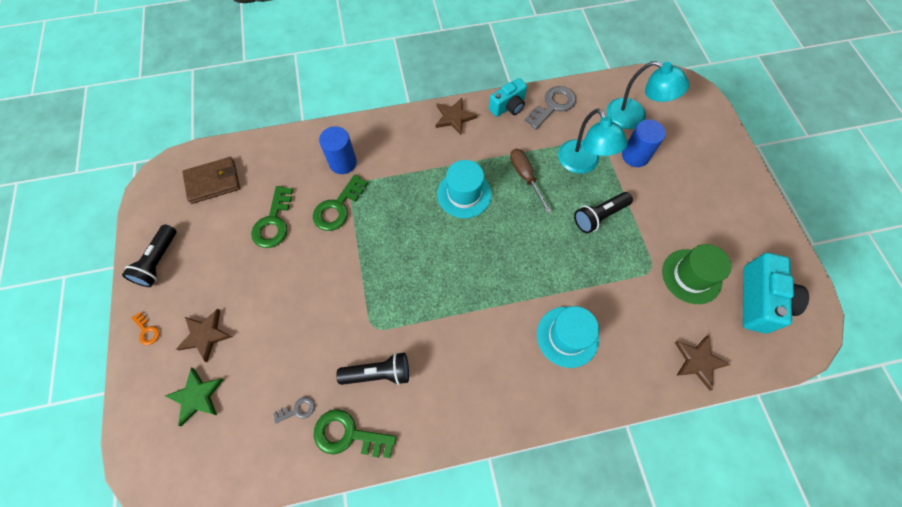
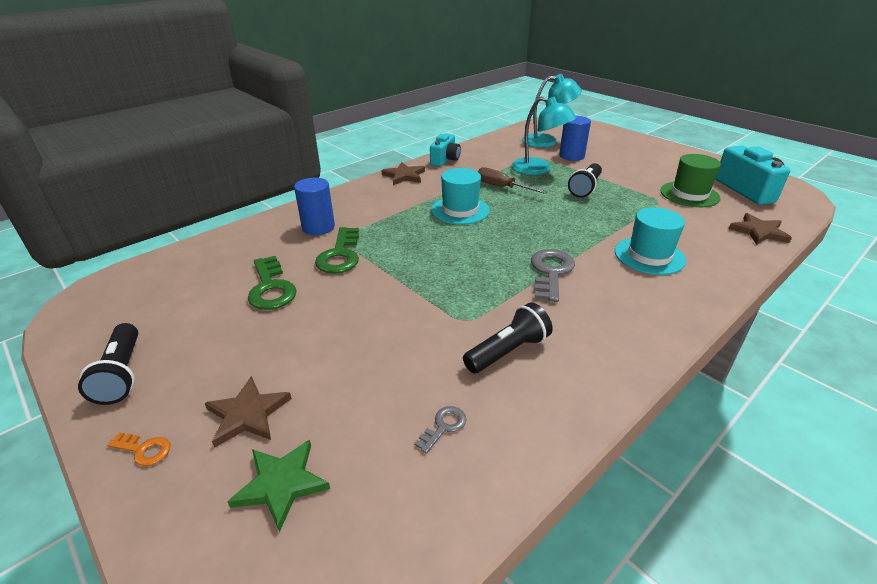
camera: 30 degrees left, 30 degrees down
brown wallet [182,157,240,204] -> none
green key [314,409,397,458] -> none
grey key [524,86,576,129] -> grey key moved to [531,249,575,302]

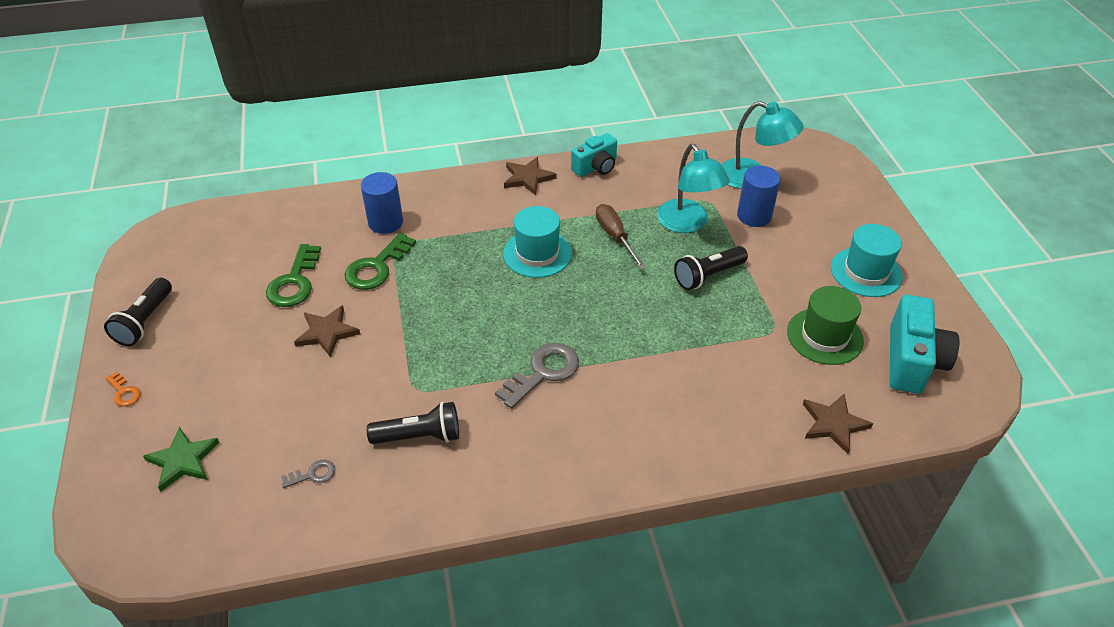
camera: 30 degrees right, 10 degrees up
brown star [205,376,292,448] -> brown star moved to [294,305,360,358]
turquoise hat [615,207,686,275] -> turquoise hat moved to [831,224,903,297]

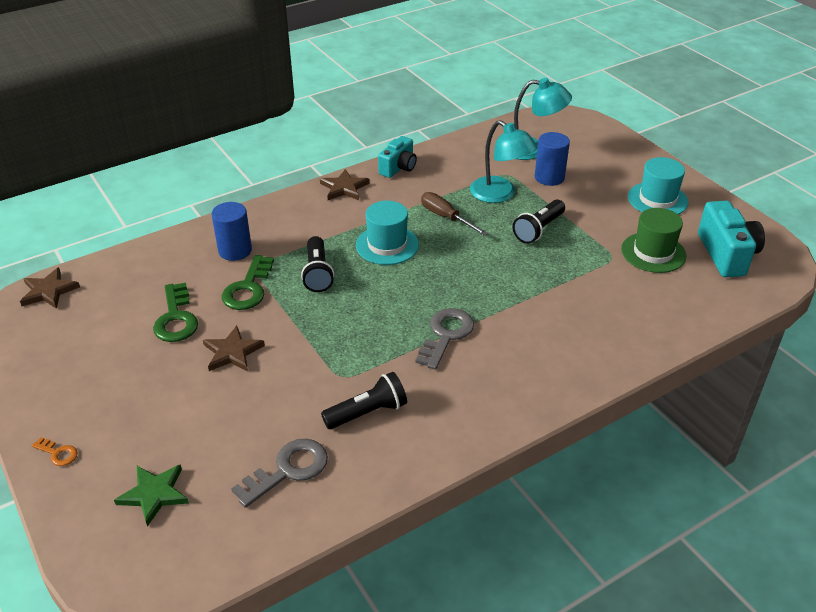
camera: 20 degrees left, 5 degrees down
black flashlight [104,278,172,346] -> black flashlight moved to [301,236,334,292]
grey key [281,460,335,488] -> grey key [231,439,328,508], size x1.98
brown star [803,394,873,454] -> brown star moved to [20,267,80,309]

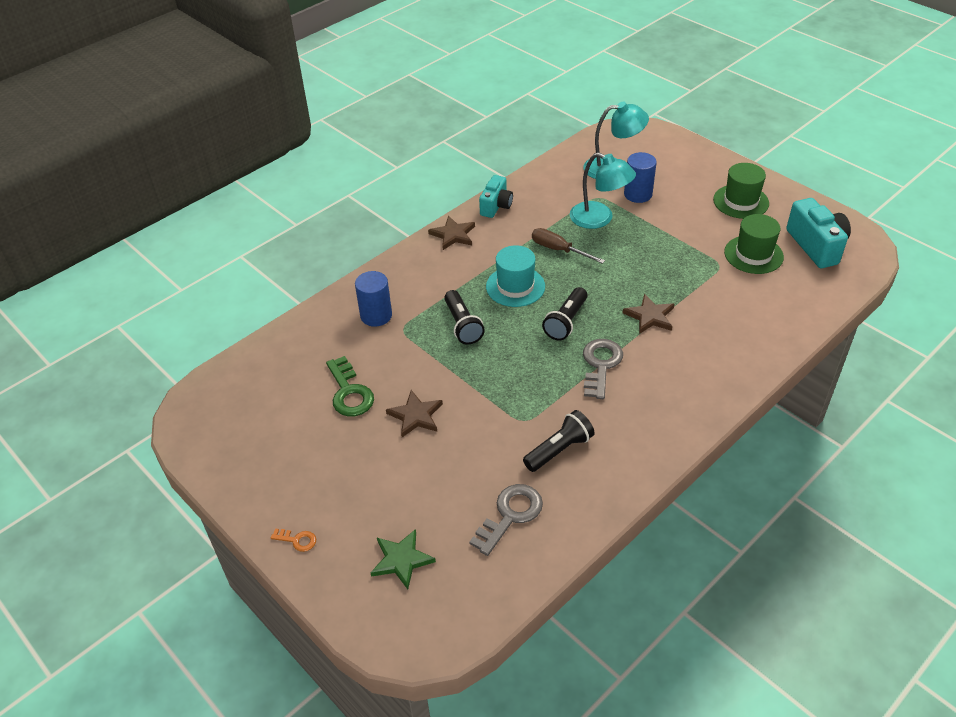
camera: 10 degrees left, 5 degrees up
brown star [20,267,80,309] -> brown star moved to [623,294,675,334]
green key [222,255,274,310] -> none
black flashlight [513,199,565,244] -> black flashlight moved to [542,287,587,341]
turquoise hat [628,157,688,214] -> green hat [713,163,769,219]

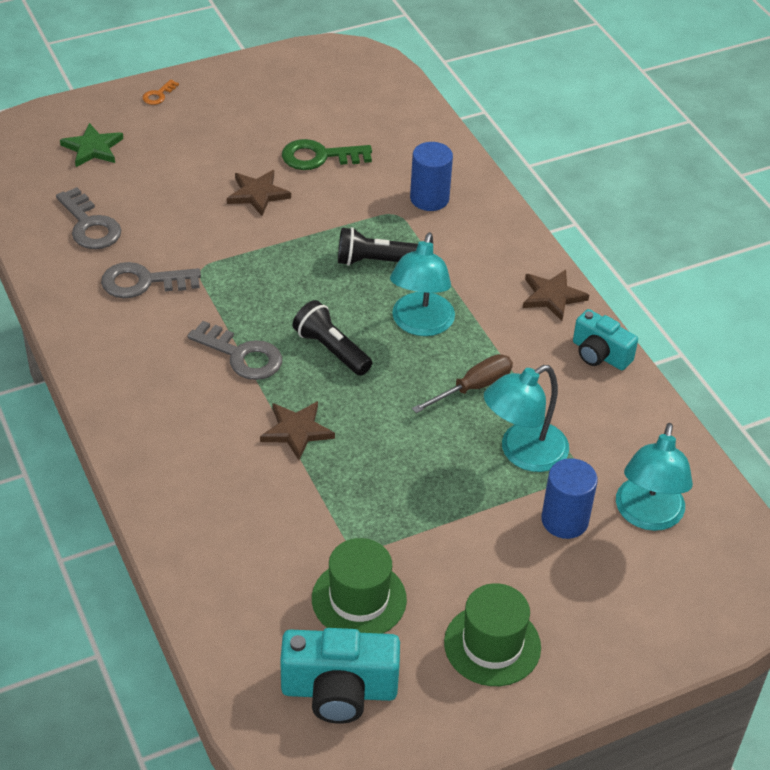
camera: 105 degrees right, 0 degrees up
turquoise hat [486,245,545,307] -> turquoise lamp [390,232,455,336]
black flashlight [523,410,595,472] -> grey key [101,262,201,298]

